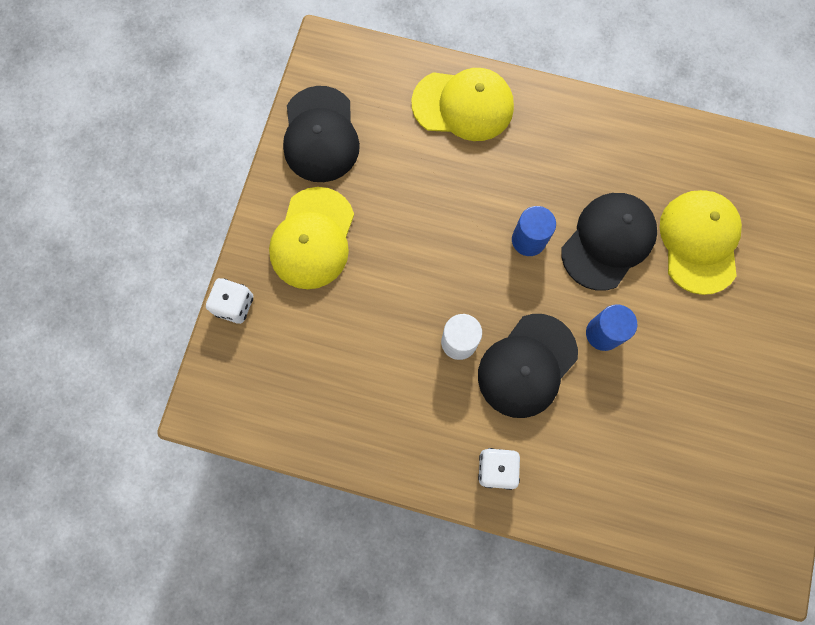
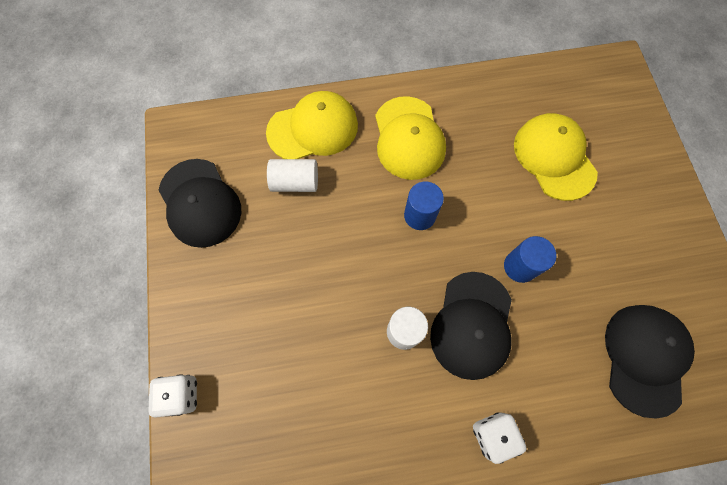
camera: 25 degrees left, 5 degrees down
yellow cap [269,187,354,289] -> yellow cap moved to [375,96,446,180]
black cap [561,193,657,291] -> black cap moved to [605,305,695,419]
none -> white cylinder [267,159,318,192]

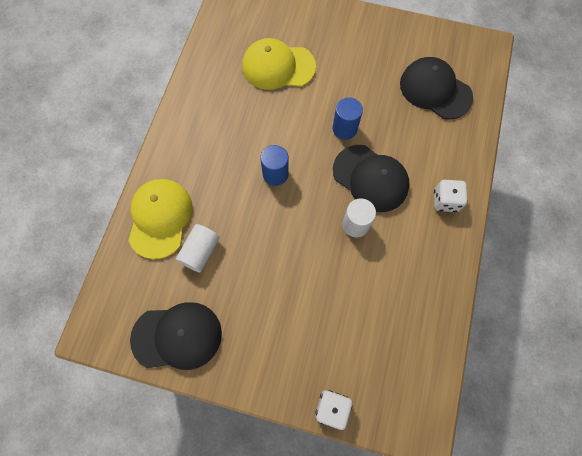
camera: 65 degrees left, 0 degrees up
yellow cap [375,96,446,180] -> none

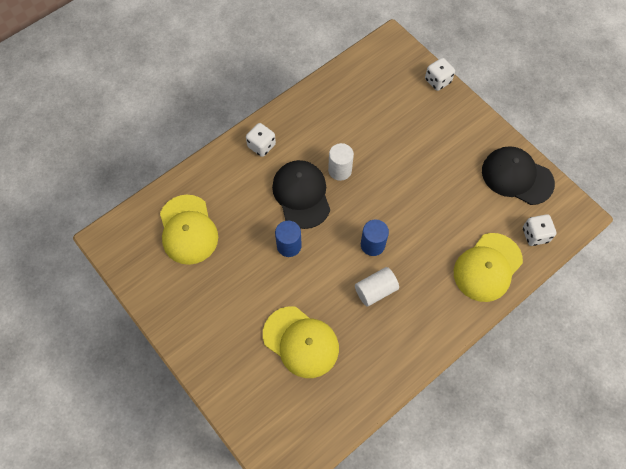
camera: 145 degrees left, 5 degrees down
white cylinder [176,224,220,273] -> white cylinder moved to [355,267,399,307]
black cap [400,57,473,120] -> yellow cap [160,195,218,265]
none -> white dice [523,214,556,246]

